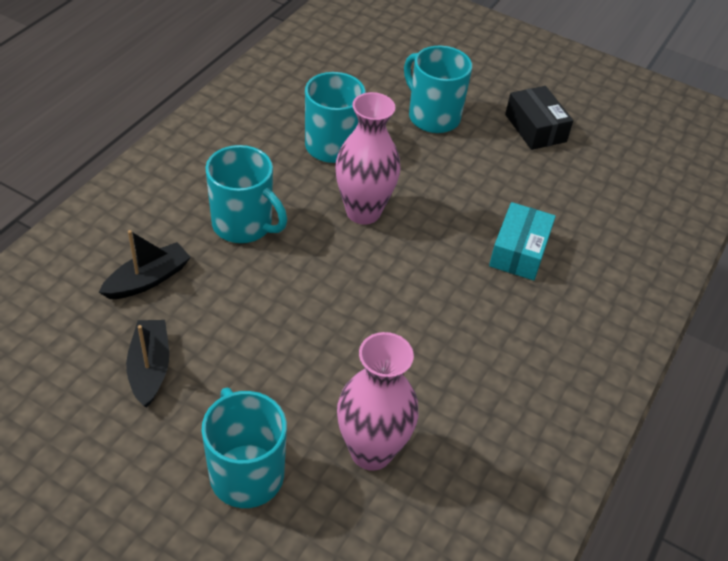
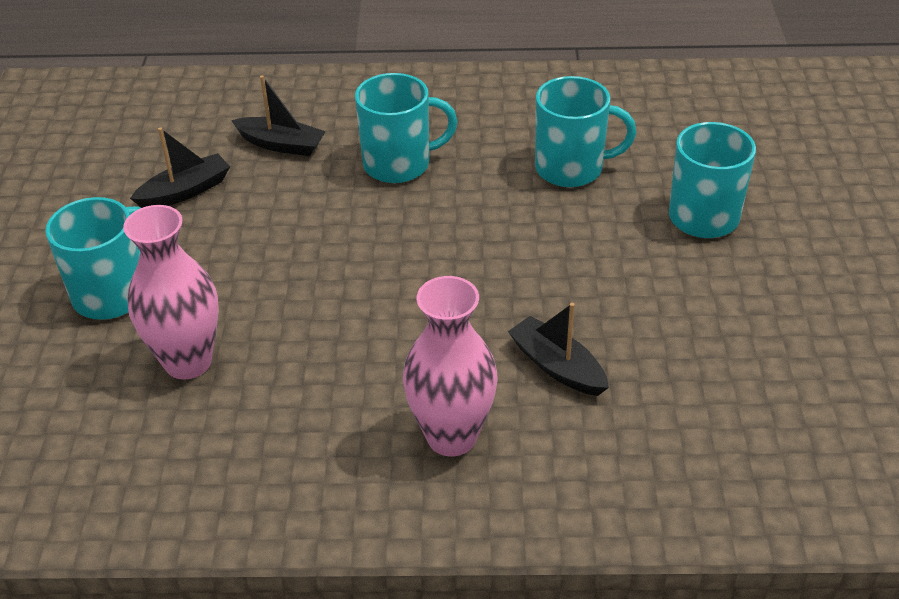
camera: 65 degrees right, 5 degrees down
turquoise mug [205,145,287,243] -> turquoise mug turned 105 degrees counterclockwise [355,73,458,183]
pink vase [335,92,400,225] -> pink vase moved to [403,276,498,456]
turquoise box [489,202,556,280] -> black boat [508,303,609,396]
black box [505,86,573,150] -> none

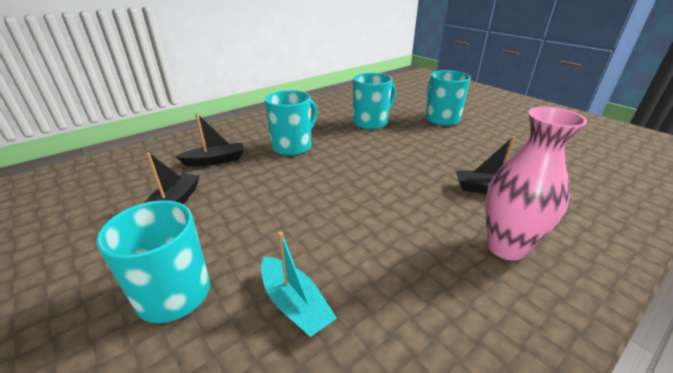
camera: 40 degrees left, 10 degrees down
pink vase [123,205,219,380] -> turquoise boat [261,231,337,337]

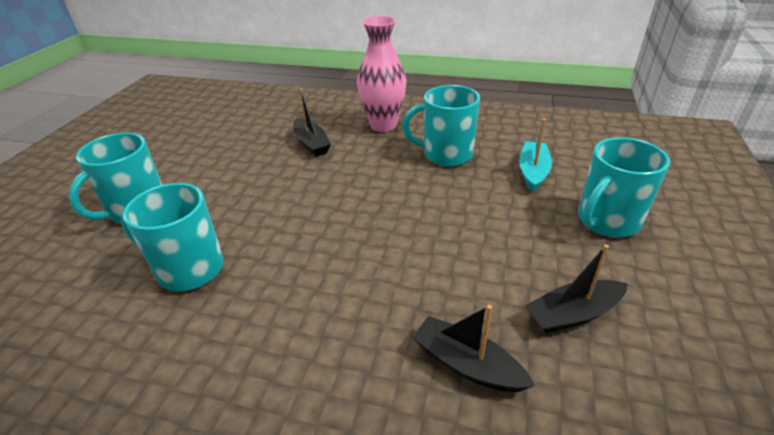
camera: 125 degrees left, 5 degrees up
turquoise mug [265,90,317,156] -> turquoise mug moved to [402,85,480,167]

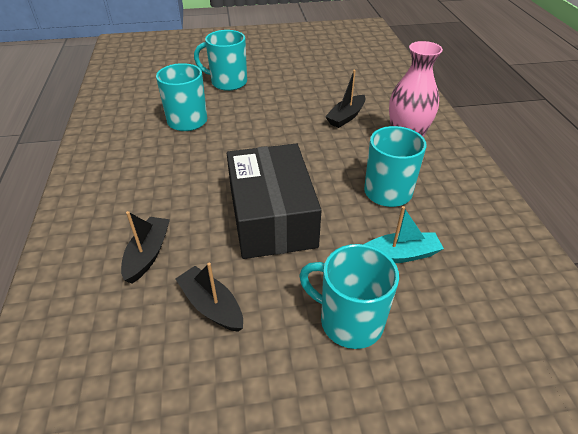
camera: 65 degrees right, 5 degrees up
none -> black box [227,143,322,259]

